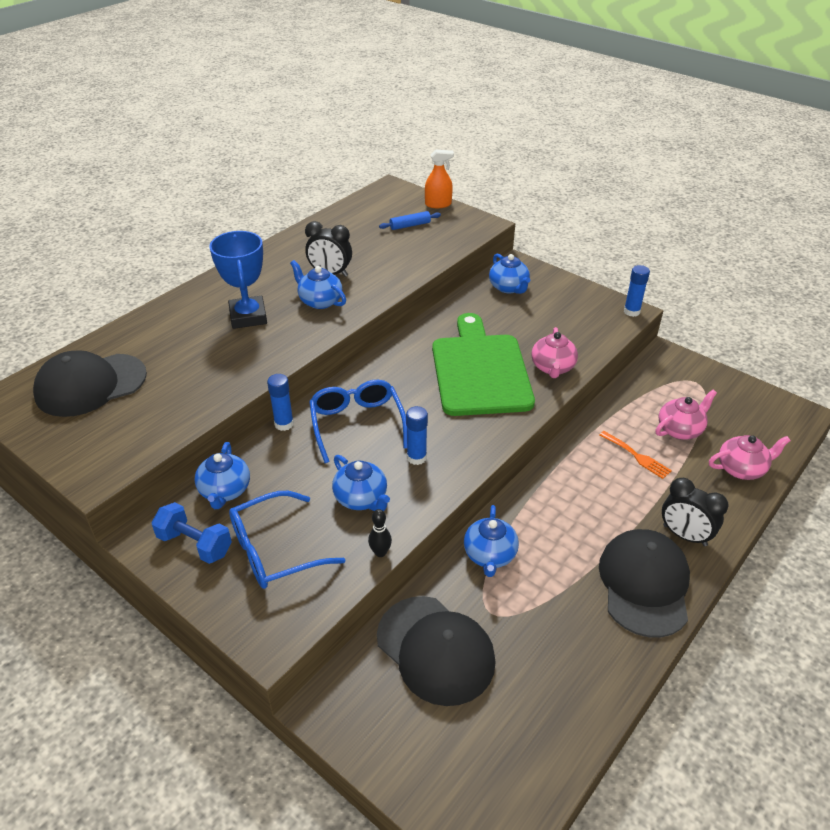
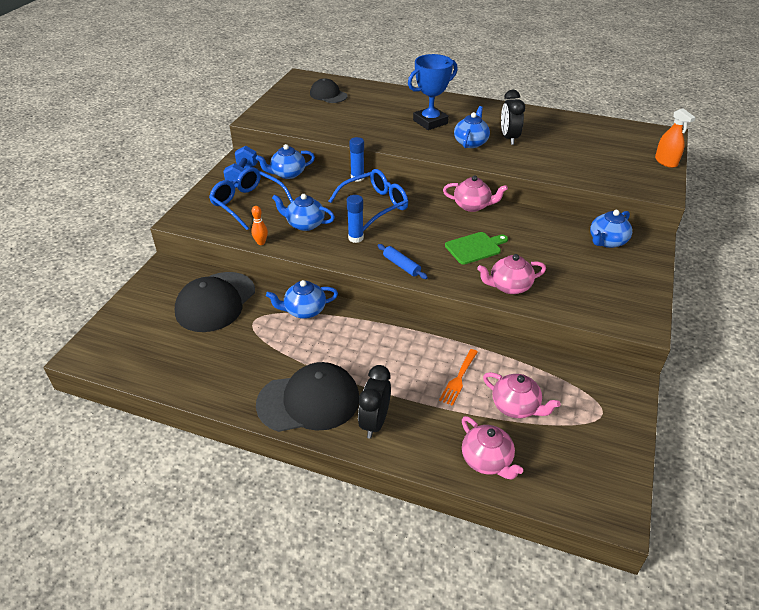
camera: 70 degrees right, 0 degrees up
black cap [33,350,147,417] -> black cap [310,78,348,103], size x0.60
blue teapot [332,455,390,511] -> blue teapot turned 75 degrees clockwise [272,194,335,231]
black bowling pin [368,509,392,557] -> orange bowling pin [251,206,268,245]
blue rolling pin [379,211,441,230] -> blue rolling pin moved to [377,244,428,279]
green cutting board [432,313,535,416] -> green cutting board [445,232,508,265], size x0.47
blue glue stick [624,265,650,317] -> none
none -> pink teapot [443,175,508,212]

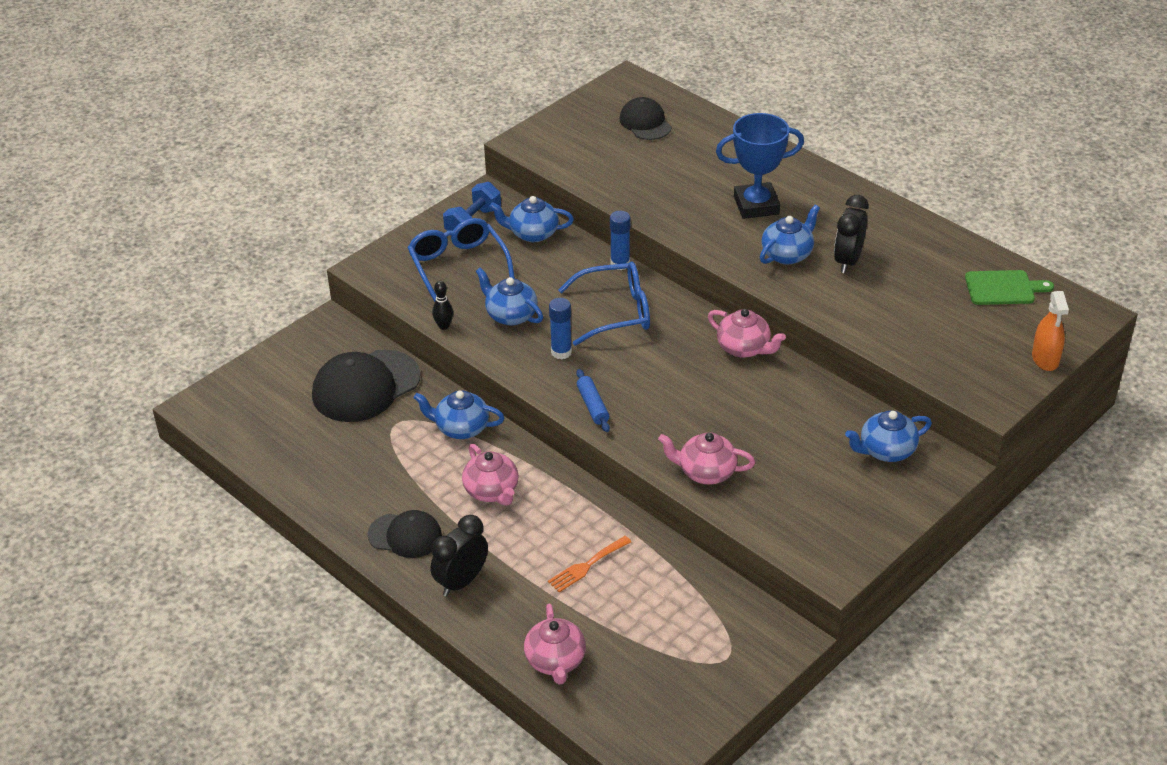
camera: 25 degrees right, 0 degrees up
orange bowling pin [251,206,268,245] -> black bowling pin [432,281,453,330]
black cap [256,362,359,432] -> black cap [368,510,442,558], size x0.60
green cutting board [445,232,508,265] -> green cutting board moved to [965,270,1054,305]
pink teapot [483,372,561,418] -> pink teapot moved to [462,444,519,506]

